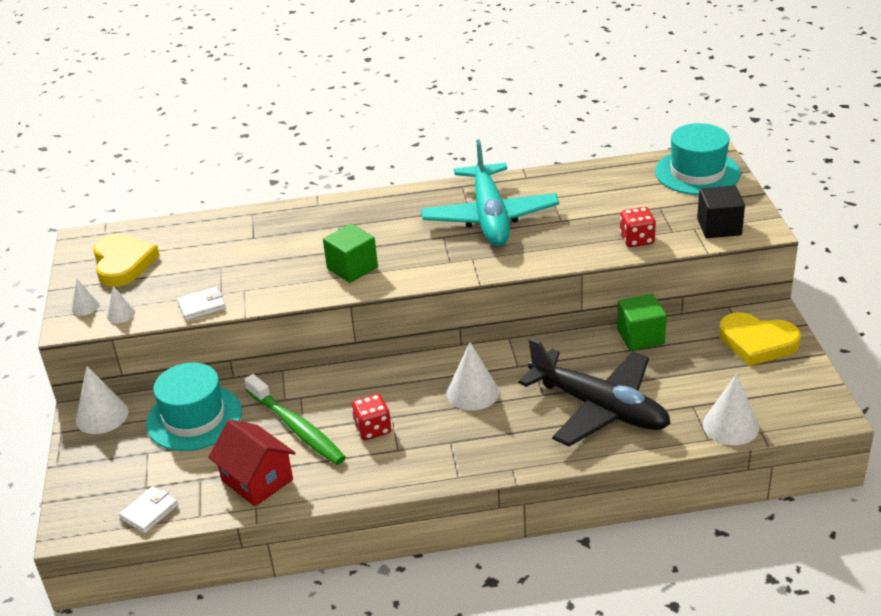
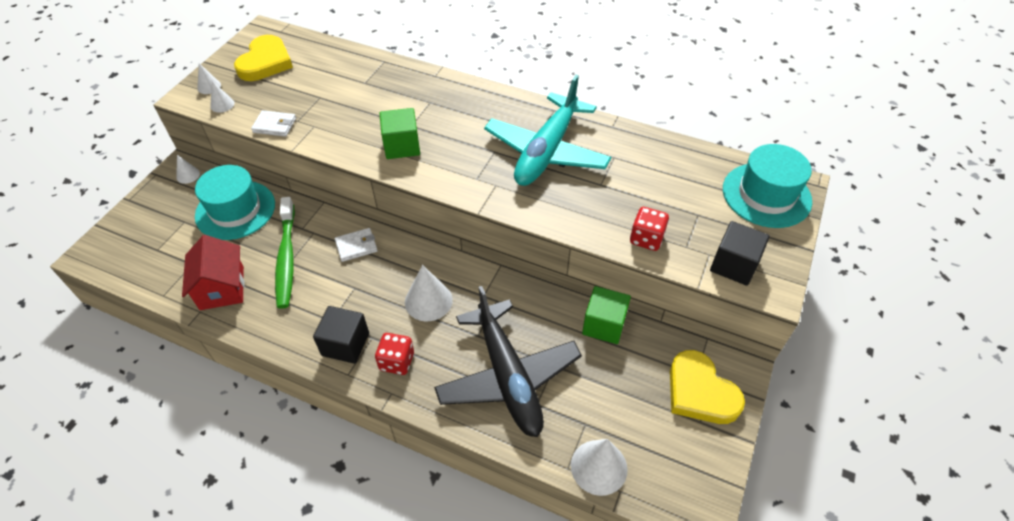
camera: 30 degrees right, 15 degrees up
white cone [76,367,128,434] -> white cone [176,155,200,184], size x0.55
white wallet [119,486,178,533] -> white wallet moved to [335,228,378,262]
red dice [352,394,391,440] -> red dice moved to [375,333,414,375]
none -> black cube [313,306,369,364]

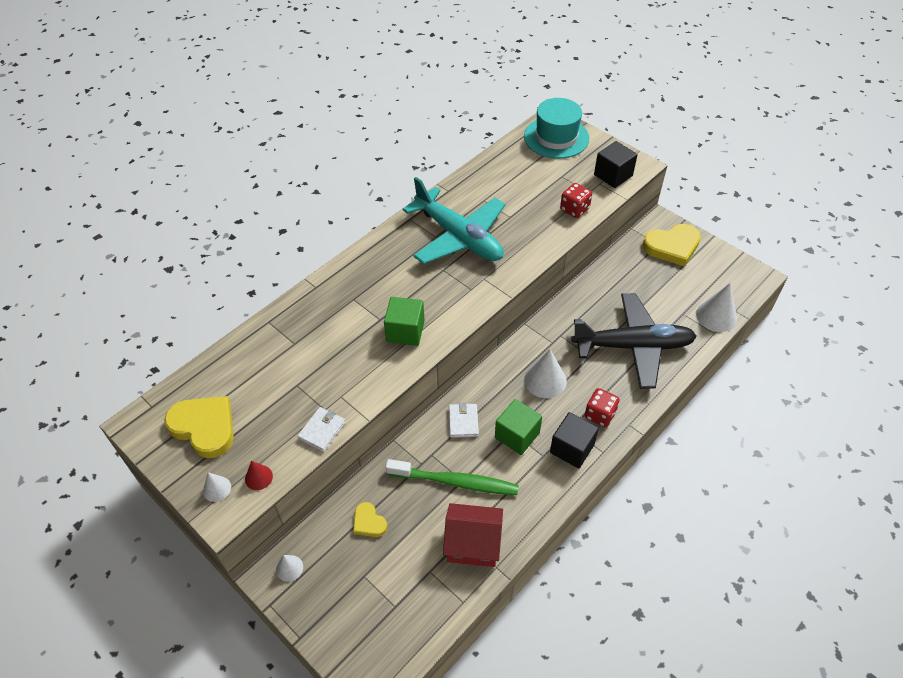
camera: 70 degrees left, 0 degrees up
turquoise hat [195,165,275,240] -> yellow heart [353,502,387,537]
white cone [210,81,234,113] -> red cone [245,461,273,490]
green cube [582,286,631,344] -> green cube moved to [495,399,542,455]

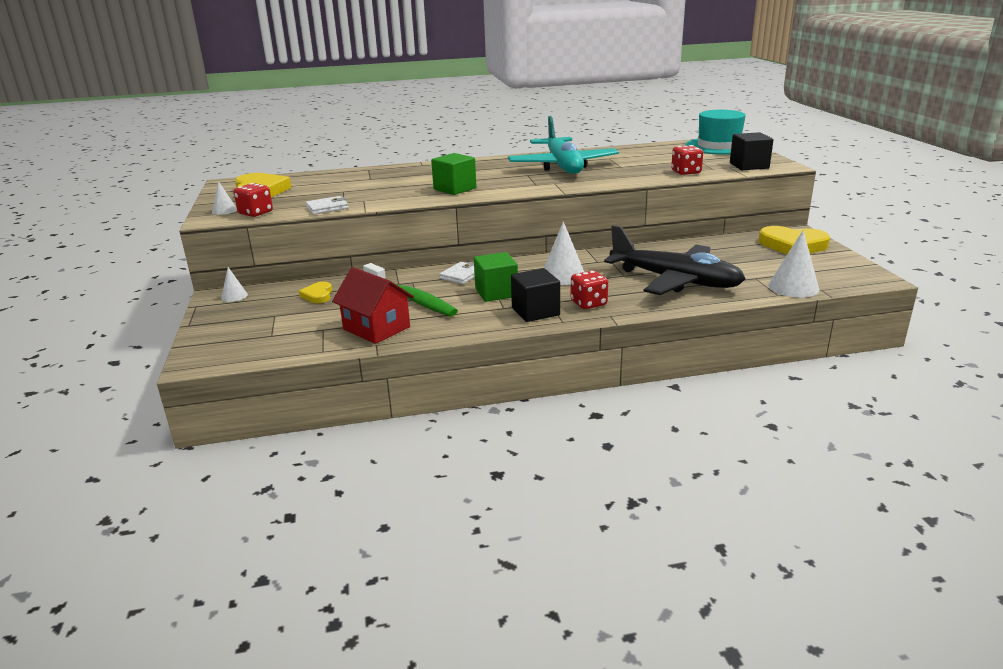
camera: 35 degrees right, 25 degrees down
red cone [245,461,273,490] -> red dice [233,183,273,217]

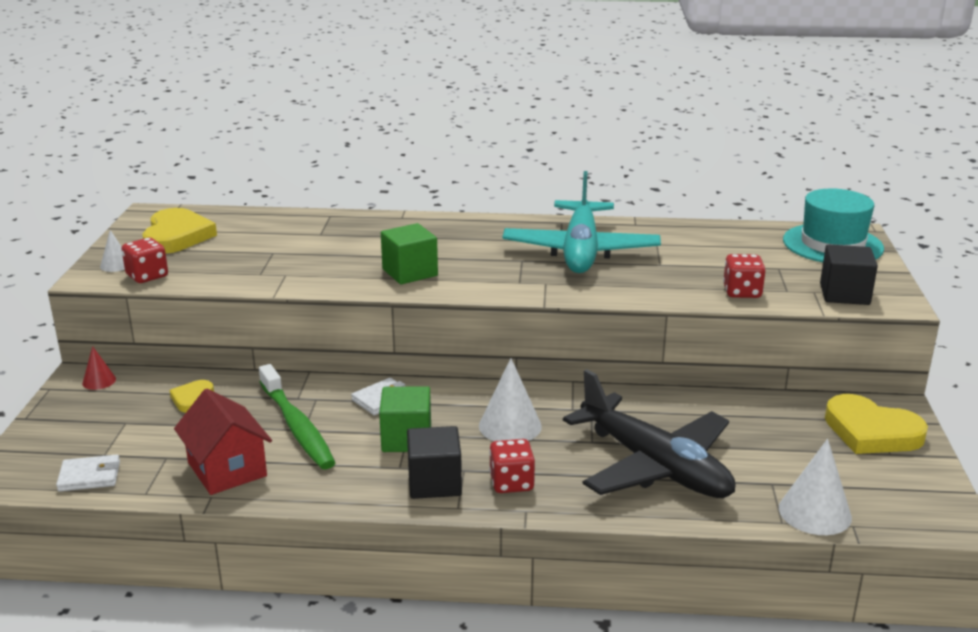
camera: 15 degrees right, 0 degrees up
white cone [221,267,248,302] -> red cone [82,346,116,390]
white wallet [306,196,349,215] -> white wallet moved to [56,455,120,492]

